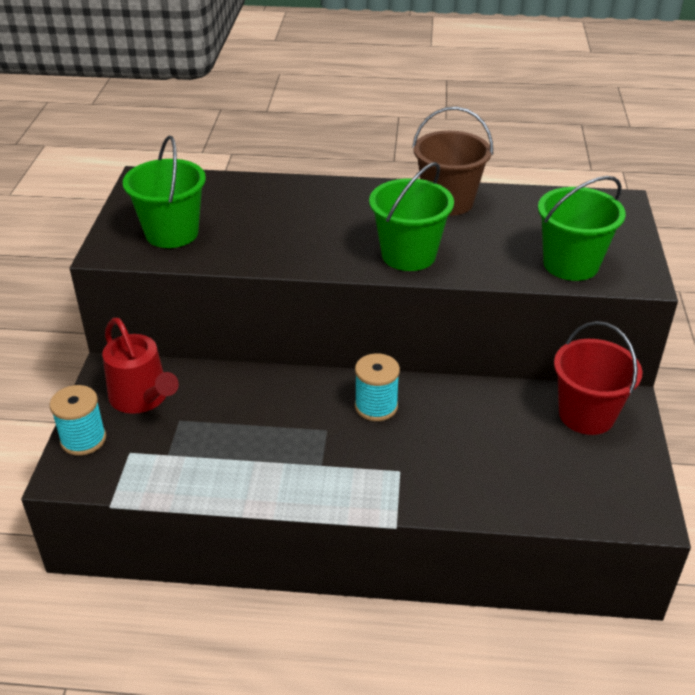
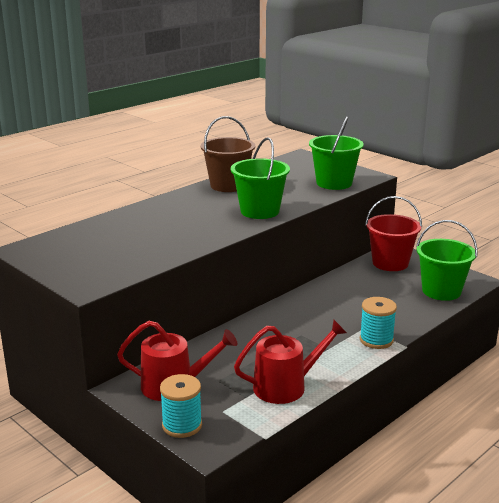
camera: 50 degrees left, 15 degrees down
green bucket [123,135,206,248] -> green bucket moved to [416,220,478,301]
turquoise spool [355,353,400,421] -> turquoise spool moved to [360,297,397,349]
none -> red watering can [234,320,347,404]

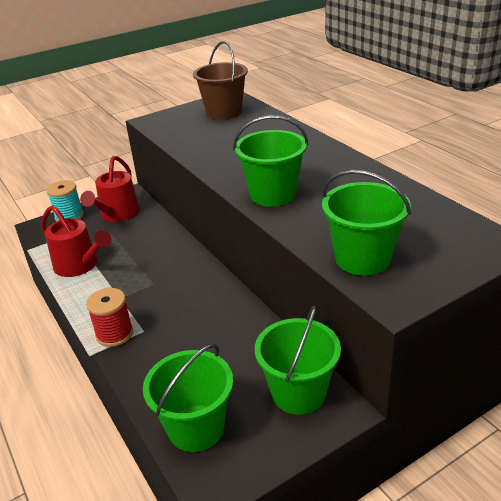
camera: 105 degrees right, 10 degrees up
brown bucket [201,116,255,192] -> brown bucket moved to [193,41,248,120]
red watering can [234,320,347,404] -> red watering can turned 45 degrees counterclockwise [41,205,111,277]
turquoise spool [360,297,397,349] -> red spool [86,288,133,347]
red bucket [365,196,422,271] -> green bucket [255,306,341,415]

